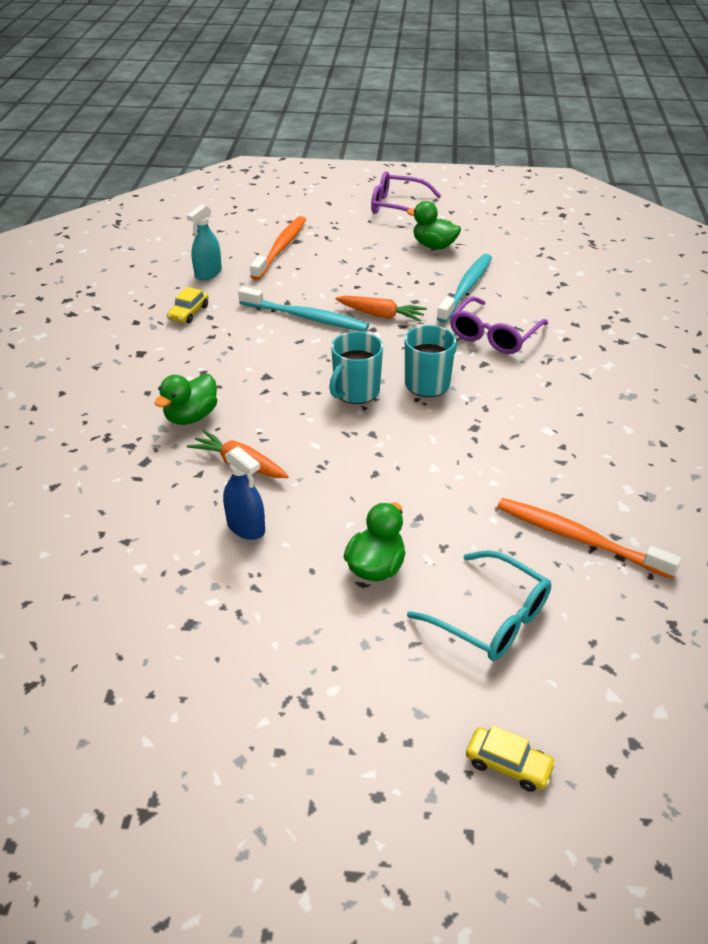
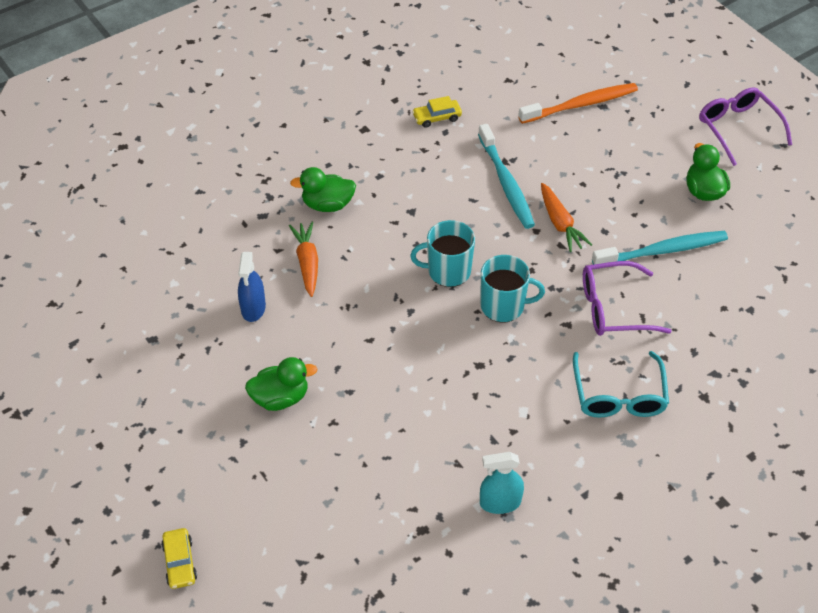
camera: 50 degrees right, 10 degrees up
turquoise spray bottle [187,205,222,280] -> turquoise spray bottle moved to [480,452,524,514]
turquoise glasses [407,550,551,661] -> turquoise glasses moved to [573,351,669,418]
orange toothbrush [497,498,681,579] -> none

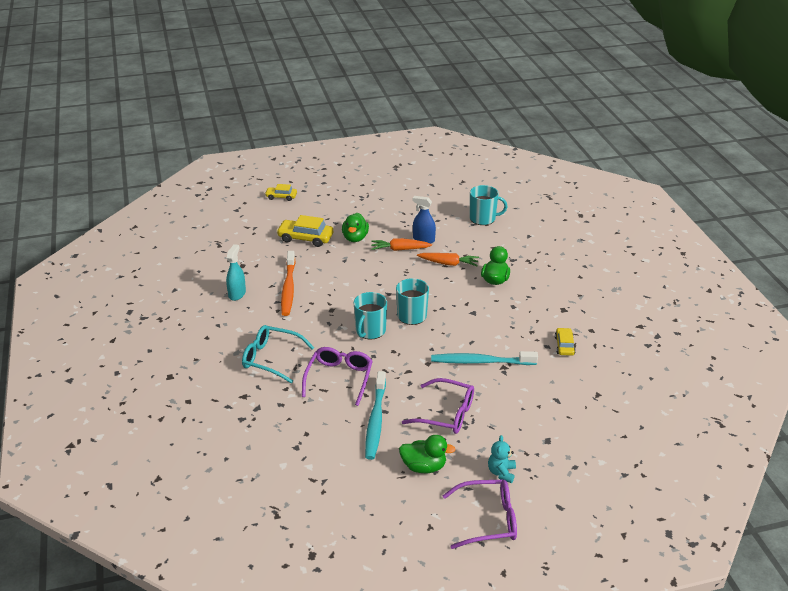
camera: 110 degrees right, 15 degrees down
orange toothbrush [518,83,638,124] -> orange toothbrush moved to [281,251,296,316]
orange carrot [541,183,592,252] -> orange carrot moved to [371,238,432,251]
none -> yellow car [276,215,333,247]
none -> purple glasses [402,378,474,434]
none -> turquoise mug [470,185,508,225]
none -> turquoise teddy bear [488,435,516,483]

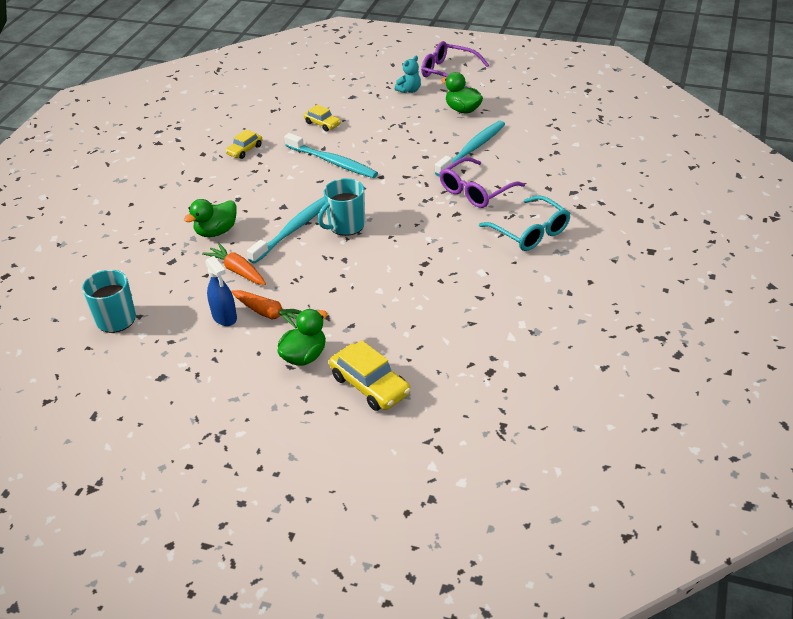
camera: 145 degrees left, 5 degrees up
turquoise spray bottle [226,244,246,301] -> none
yellow car [265,184,297,201] -> yellow car moved to [304,105,341,131]
orange toothbrush [281,251,296,316] -> none
turquoise mug [354,292,387,339] -> none
purple glasses [402,378,474,434] -> none
none -> turquoise toothbrush [247,197,325,264]

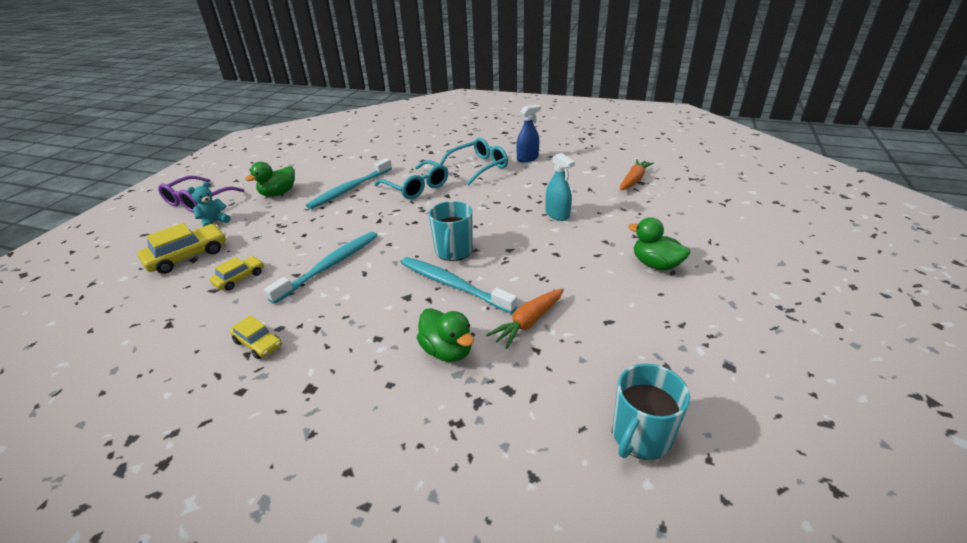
camera: 90 degrees left, 5 degrees down
blue spray bottle [205,256,237,326] -> blue spray bottle moved to [516,105,540,163]
orange carrot [231,290,302,328] -> orange carrot moved to [620,159,654,190]
turquoise mug [318,178,365,236] -> turquoise mug turned 45 degrees clockwise [429,201,473,261]
yellow car [329,340,410,411] -> yellow car moved to [138,223,226,274]
turquoise teddy bear [395,56,421,93] -> turquoise teddy bear turned 90 degrees counterclockwise [187,182,231,227]
turquoise toothbrush [435,121,505,177] -> turquoise toothbrush turned 90 degrees counterclockwise [306,158,392,209]
purple glasses [440,157,525,208] -> turquoise glasses [374,160,448,199]
none -> turquoise spray bottle [546,153,575,221]

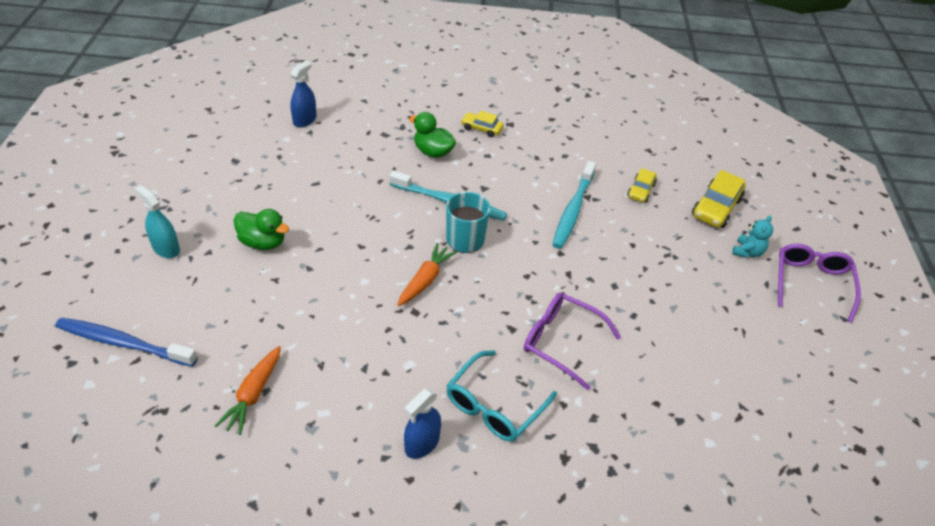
camera: 160 degrees right, 10 degrees up
yellow car [230,315,282,359] -> yellow car moved to [461,111,504,137]
green duck [245,162,295,197] -> none
turquoise toothbrush [306,158,392,209] -> none
turquoise glasses [374,160,448,199] -> purple glasses [524,293,621,390]
orange carrot [486,289,564,349] -> orange carrot moved to [398,243,457,306]
turquoise spray bottle [546,153,575,221] -> turquoise spray bottle moved to [134,185,180,258]
turquoise mug [612,364,690,460] -> blue spray bottle [290,61,317,128]
none -> blue toothbrush [55,318,198,367]

